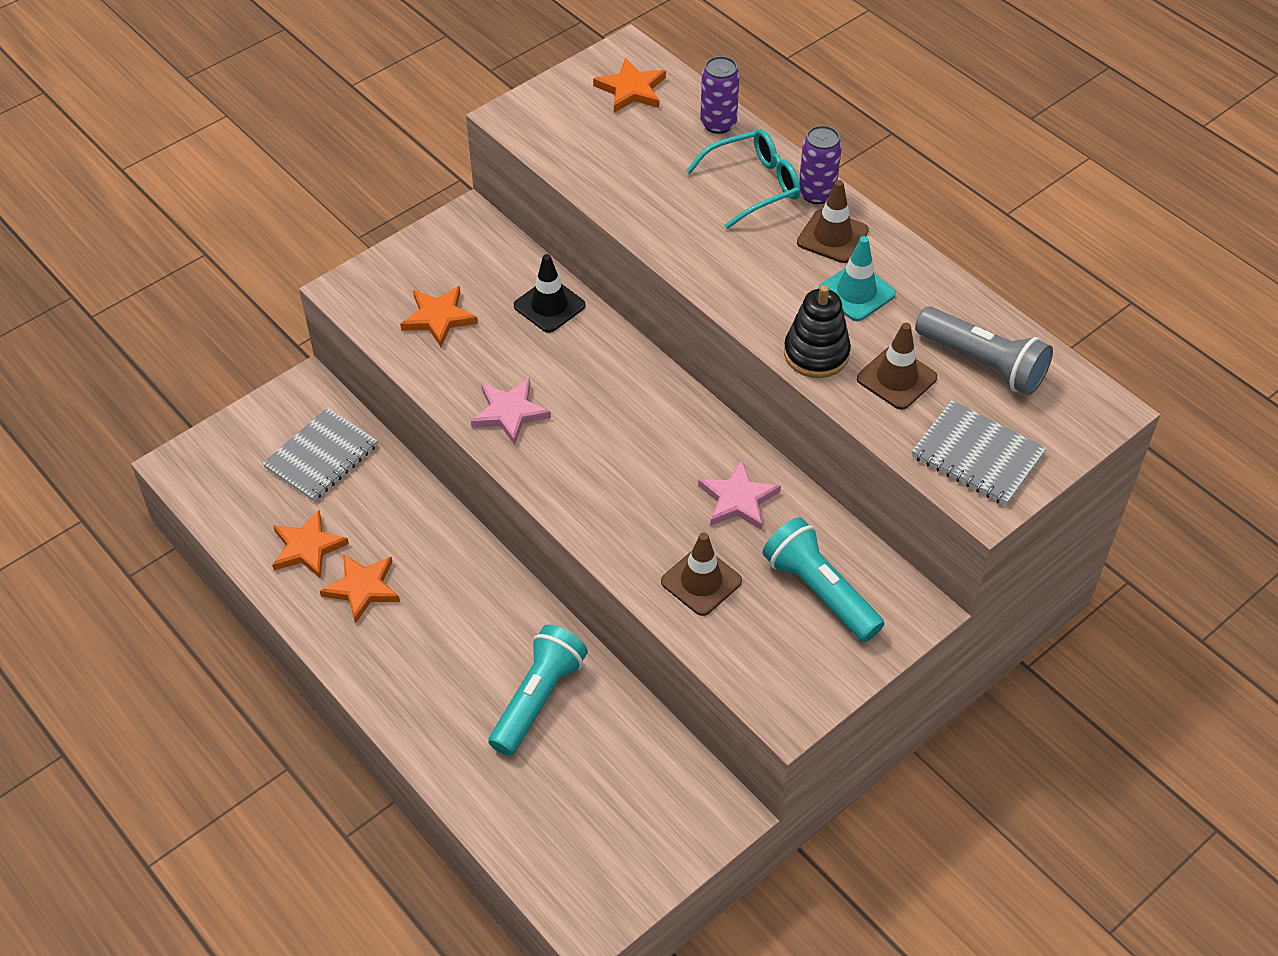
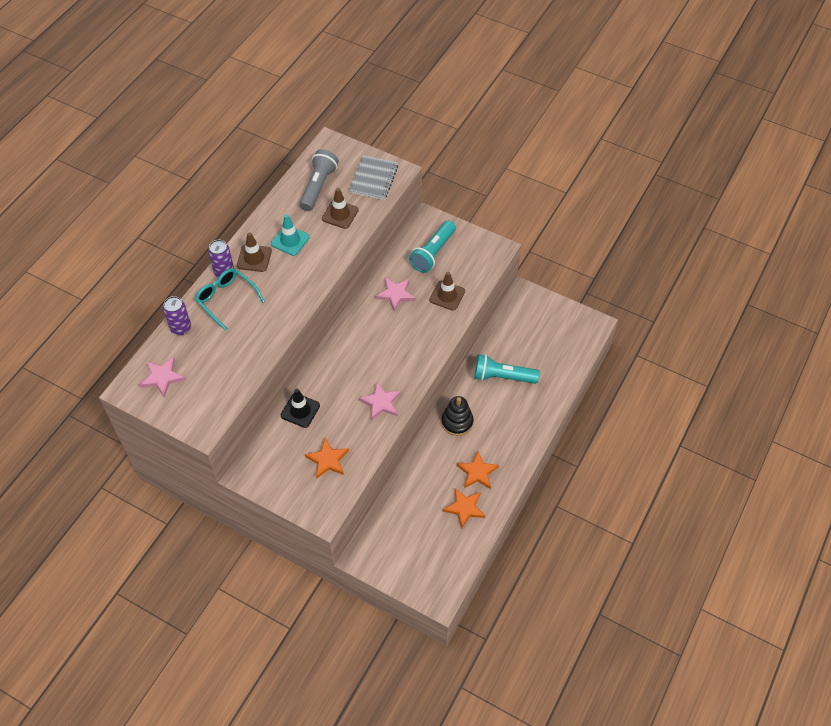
camera: 110 degrees left, 5 degrees up
grey notebook [262,407,378,501] -> none
orange star [593,58,666,113] -> pink star [139,357,186,397]
black stacking toy [784,285,851,378] -> black stacking toy moved to [441,396,473,436]

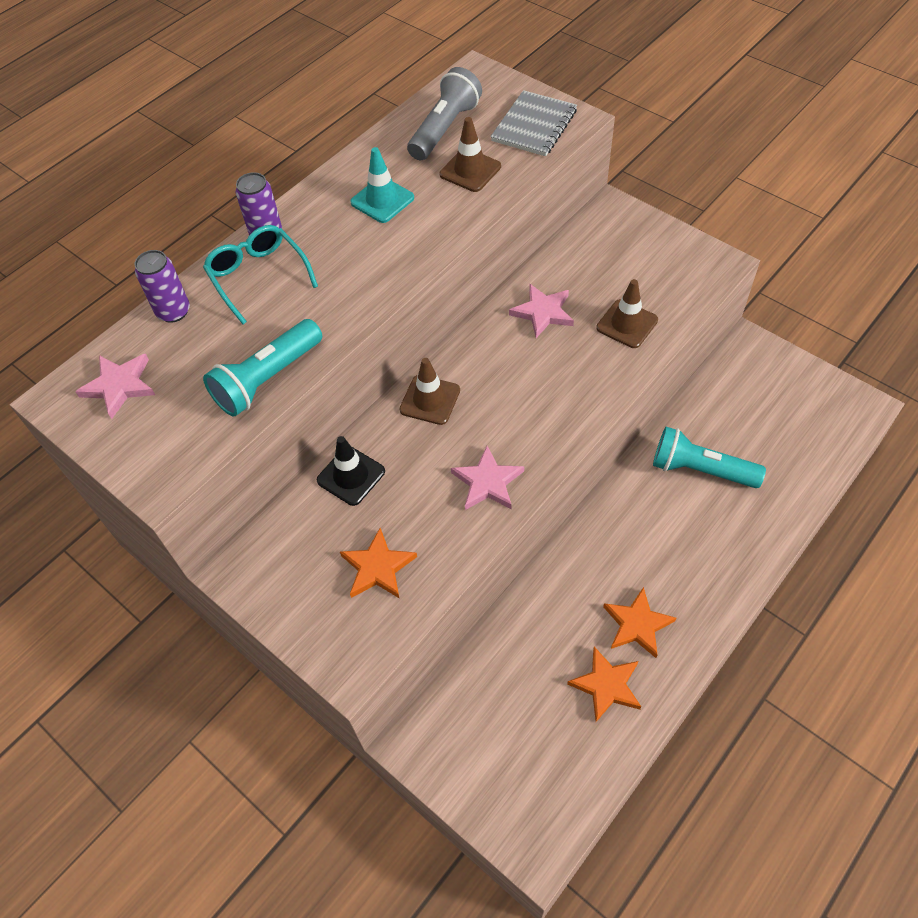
camera: 15 degrees right, 0 degrees up
brown traffic cone [237,232,272,272] -> brown traffic cone moved to [400,358,460,425]
turquoise flashlight [409,221,456,273] -> turquoise flashlight moved to [203,319,322,417]
black stacking toy [441,396,473,436] -> none

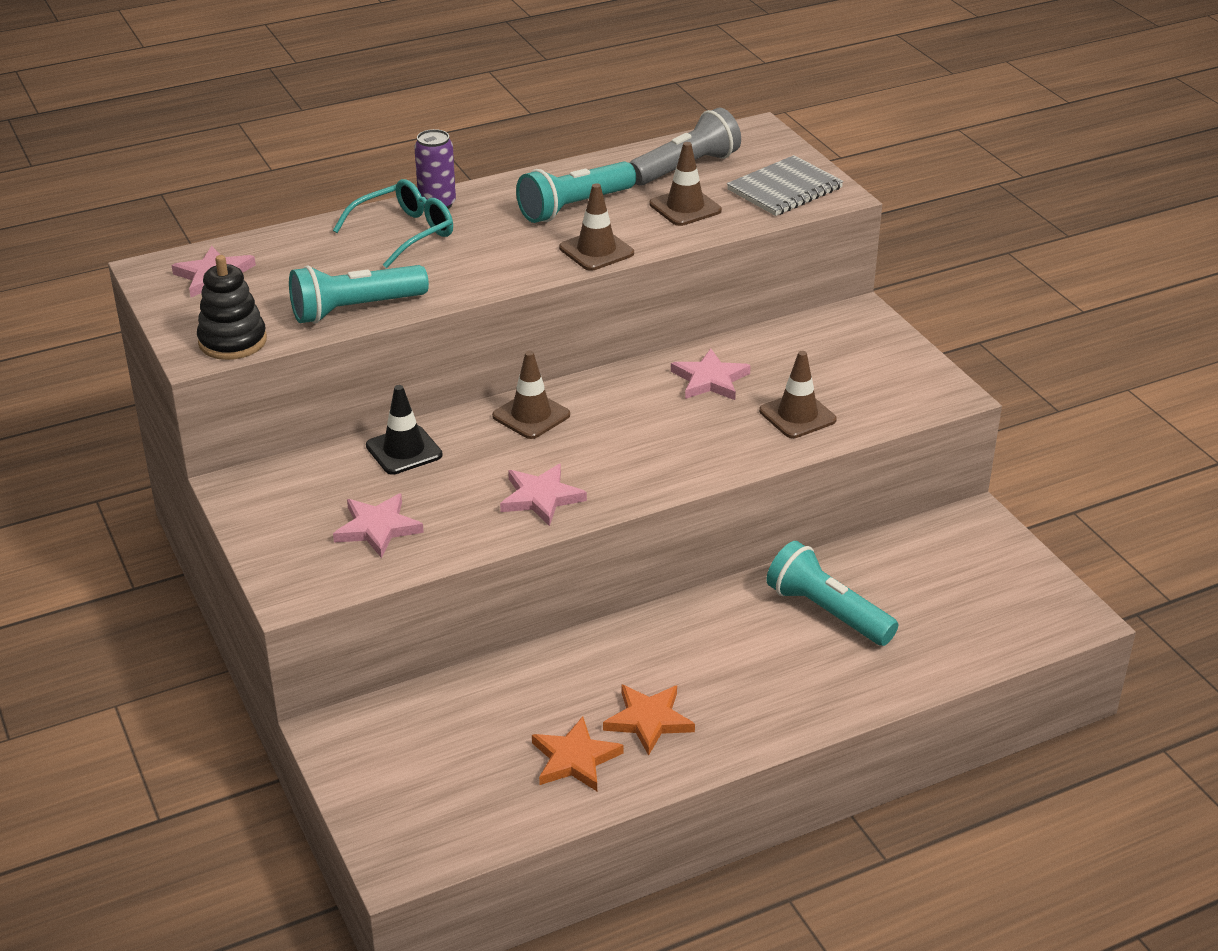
camera: 20 degrees right, 20 degrees down
purple can [134,250,190,323] -> none
turquoise glasses [203,225,318,324] -> turquoise glasses turned 60 degrees clockwise [333,179,453,268]
orange star [340,528,417,599] -> pink star [333,493,424,558]
turquoise traffic cone [350,147,414,223] -> turquoise flashlight [516,161,636,223]
none -> black stacking toy [197,255,267,360]
none -> brown traffic cone [559,183,634,271]

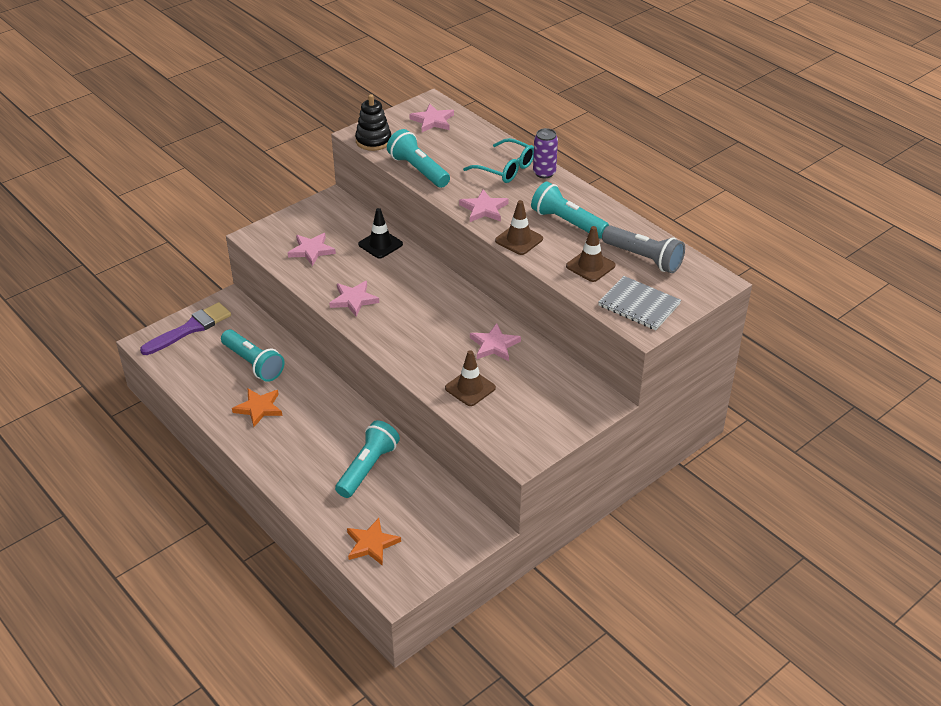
camera: 75 degrees right, 5 degrees up
brown traffic cone [492,351,570,439] -> none
orange star [532,716,624,791] -> orange star moved to [347,518,401,566]
none -> purple brush [140,302,231,355]
none -> turquoise flashlight [221,330,285,382]
none -> pink star [459,189,509,222]

